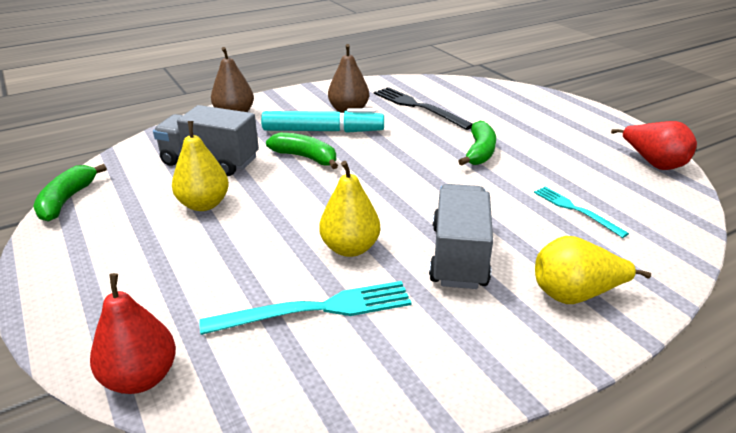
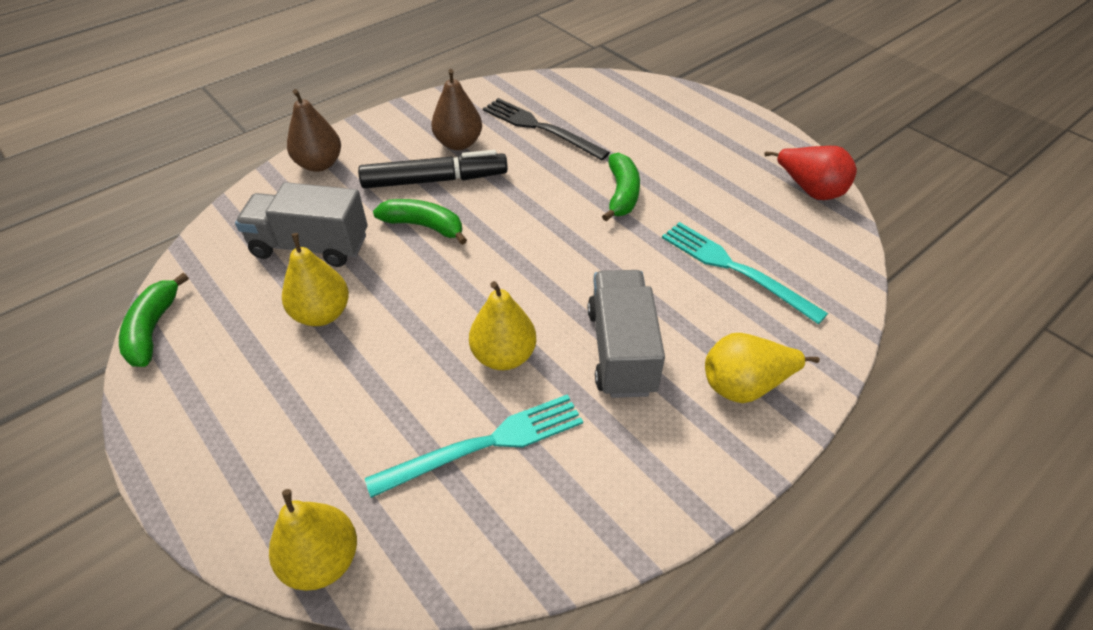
camera: 10 degrees left, 15 degrees up
red pear [90,273,176,394] -> yellow pear [269,489,357,590]
turquoise marker [261,108,384,133] -> black marker [358,150,508,189]
turquoise fork [534,187,629,238] -> turquoise fork [662,222,828,324], size x1.60

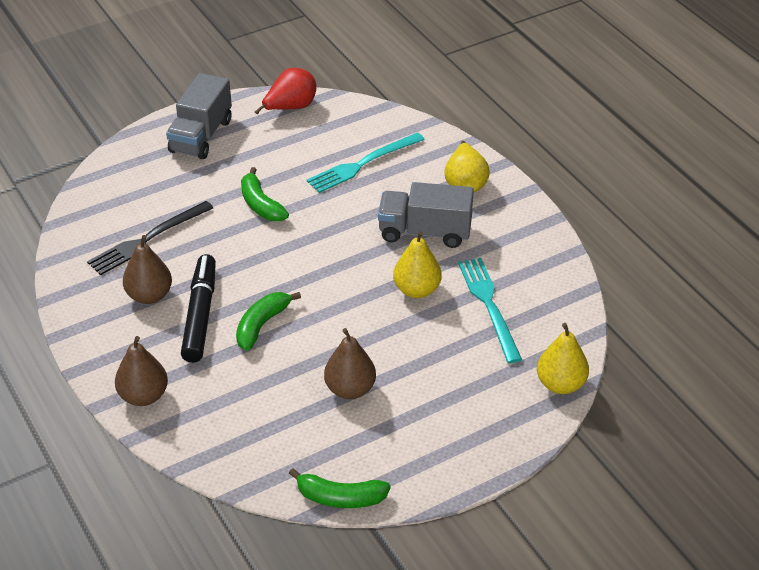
camera: 80 degrees left, 5 degrees down
grey truck [235,182,368,267] -> grey truck moved to [166,73,232,159]
yellow pear [282,233,349,326] -> brown pear [324,328,376,399]
green banana [602,153,640,222] -> green banana turned 135 degrees counterclockwise [241,167,289,221]

